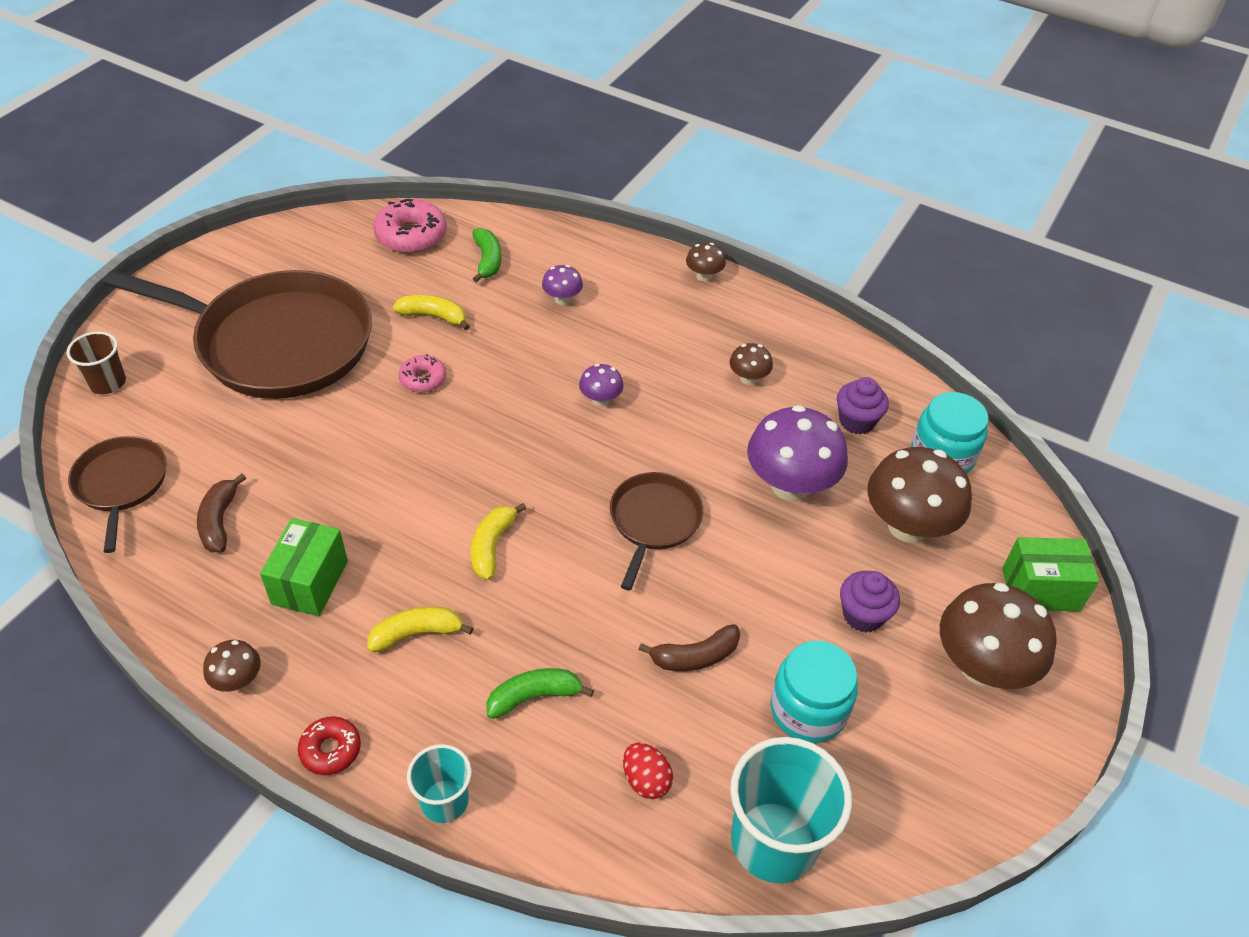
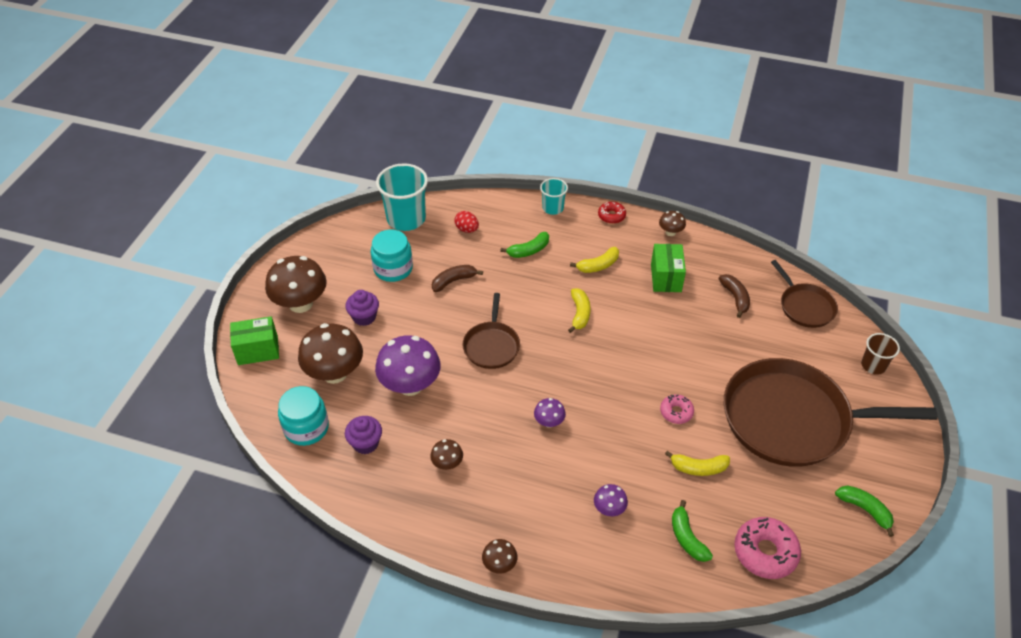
camera: 170 degrees right, 0 degrees up
none -> green banana [835,485,894,537]

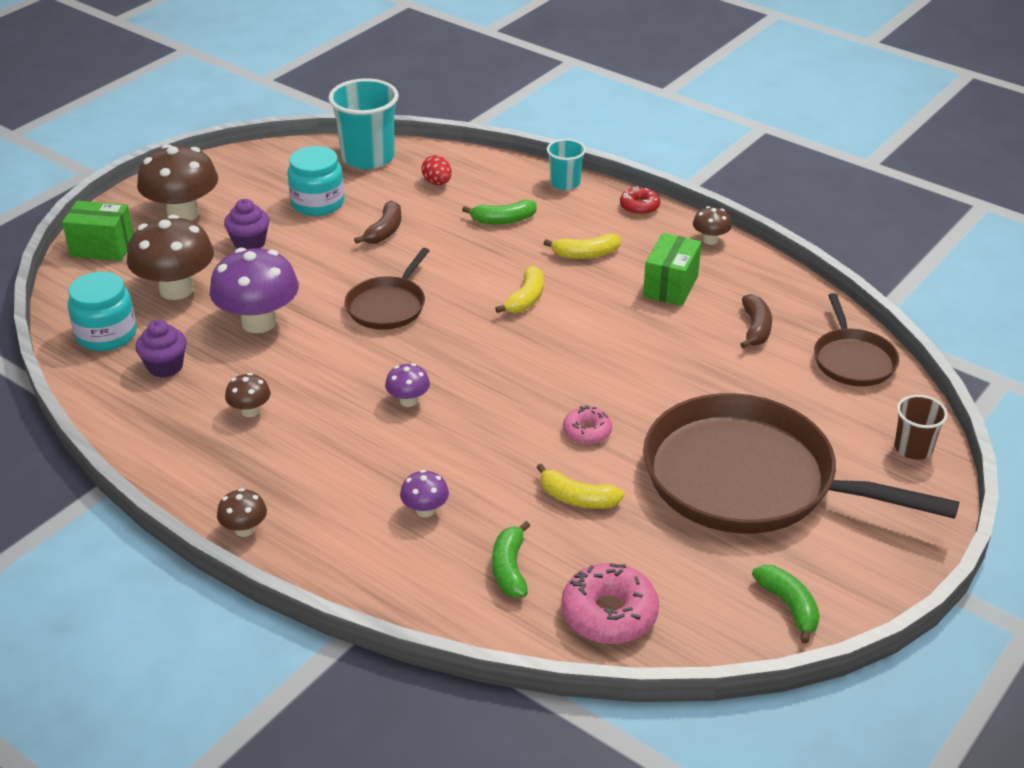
camera: 20 degrees right, 10 degrees down
brown banana [432,265,483,292] -> brown banana turned 120 degrees clockwise [354,200,401,244]

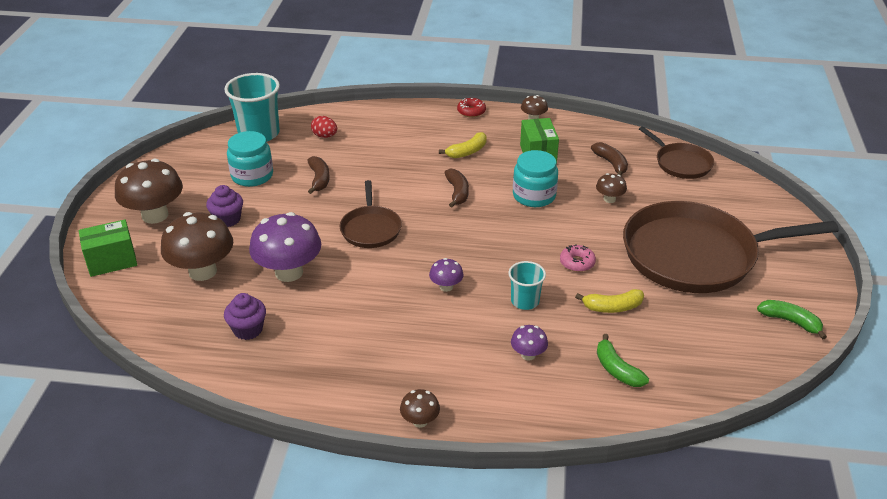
camera: 30 degrees left, 0 degrees up
turquoise jar [68,272,137,351] -> turquoise jar moved to [513,150,558,207]
brown mushroom [225,373,271,417] -> brown mushroom moved to [596,173,627,203]
green banana [462,200,536,225] -> none
yellow banana [495,266,544,313] -> brown banana [444,169,469,208]
turquoise cup [547,139,586,190] -> turquoise cup moved to [508,261,546,310]
pink donut [561,563,659,644] -> none
brown cup [894,395,948,460] -> none

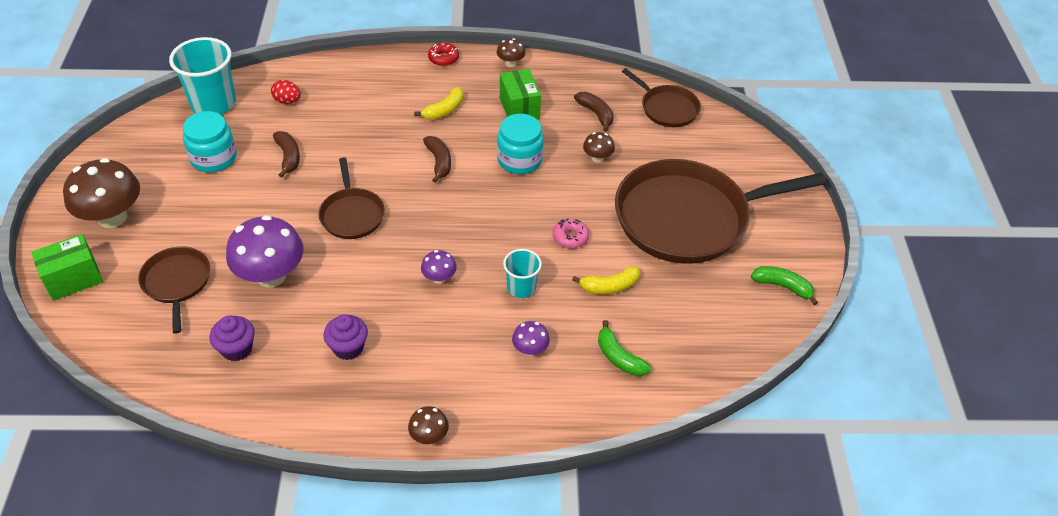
camera: 10 degrees left, 10 degrees up
brown mushroom [161,212,234,281] -> brown pan [138,247,210,334]
purple cupcake [206,185,243,227] -> purple cupcake moved to [324,314,368,360]

